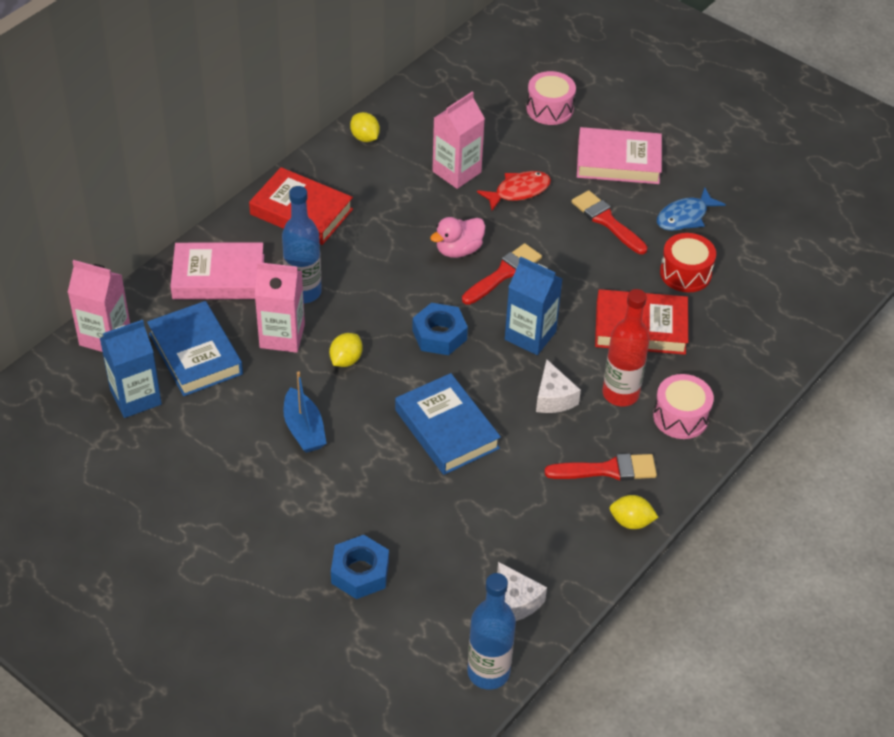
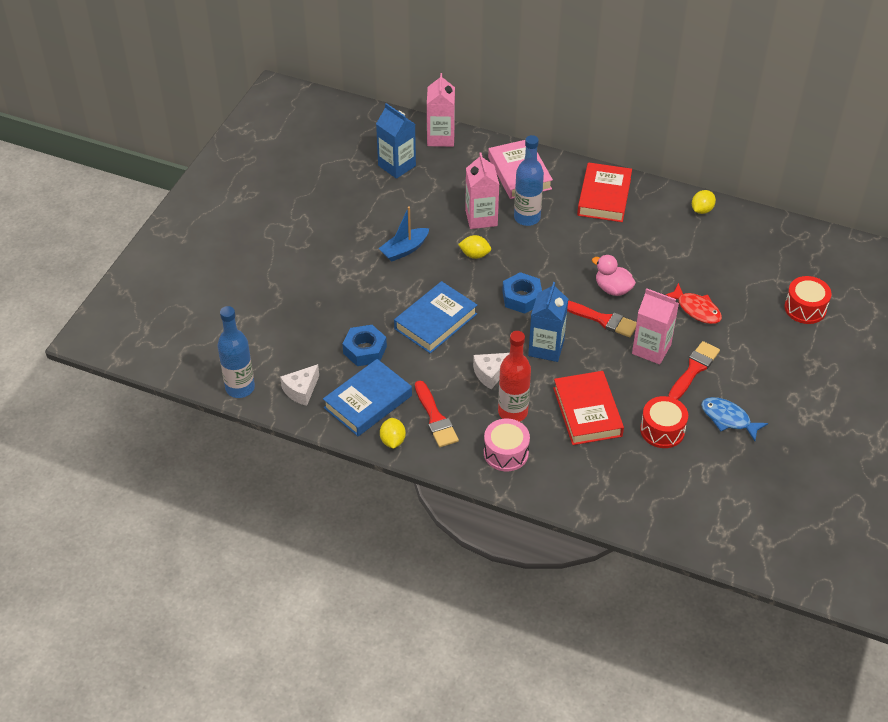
camera: 75 degrees right, 0 degrees up
blue book [147,301,243,396] -> blue book moved to [323,359,412,436]
blue nut [331,535,389,599] -> blue nut moved to [342,325,387,366]
pink carton [432,92,485,189] -> pink carton moved to [632,288,679,365]
pink drum [526,71,576,125] -> red drum [784,276,831,324]
pink book [577,127,662,184] -> none

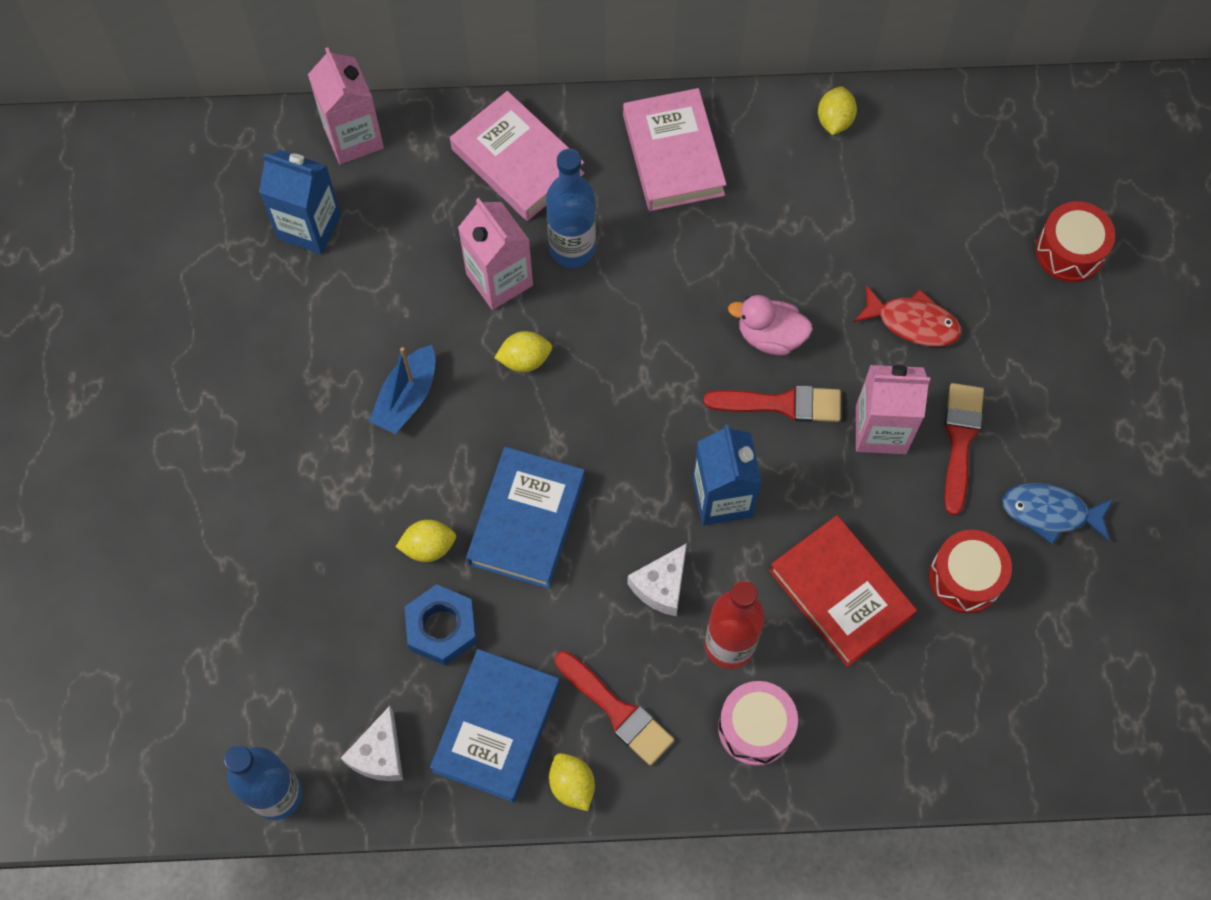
camera: 25 degrees left, 20 degrees up
blue nut [502,272,542,314] -> none
red book [577,162,632,222] -> pink book [623,88,727,211]
none -> yellow lemon [396,520,456,562]

